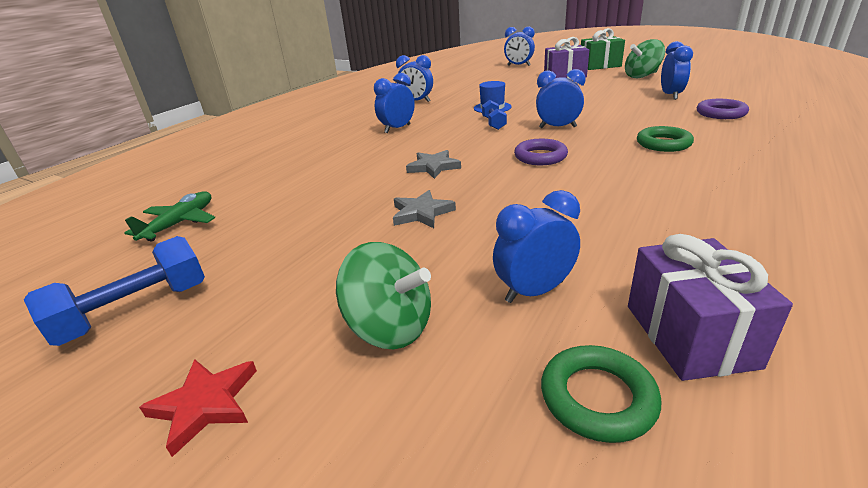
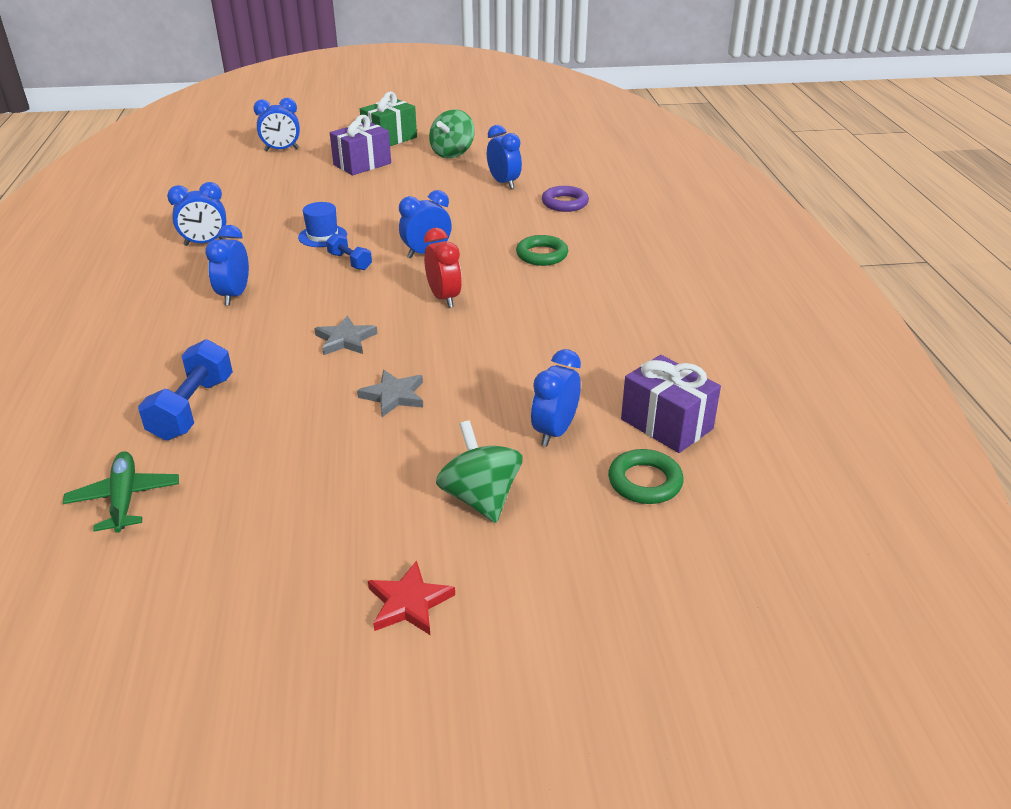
camera: 40 degrees left, 5 degrees up
blue dumbbell [24,236,205,346] -> blue dumbbell moved to [138,339,233,441]
green spinning top [336,242,431,349] -> green spinning top turned 105 degrees counterclockwise [436,420,523,523]
purple ring [514,139,568,165] -> red clock [424,228,462,308]

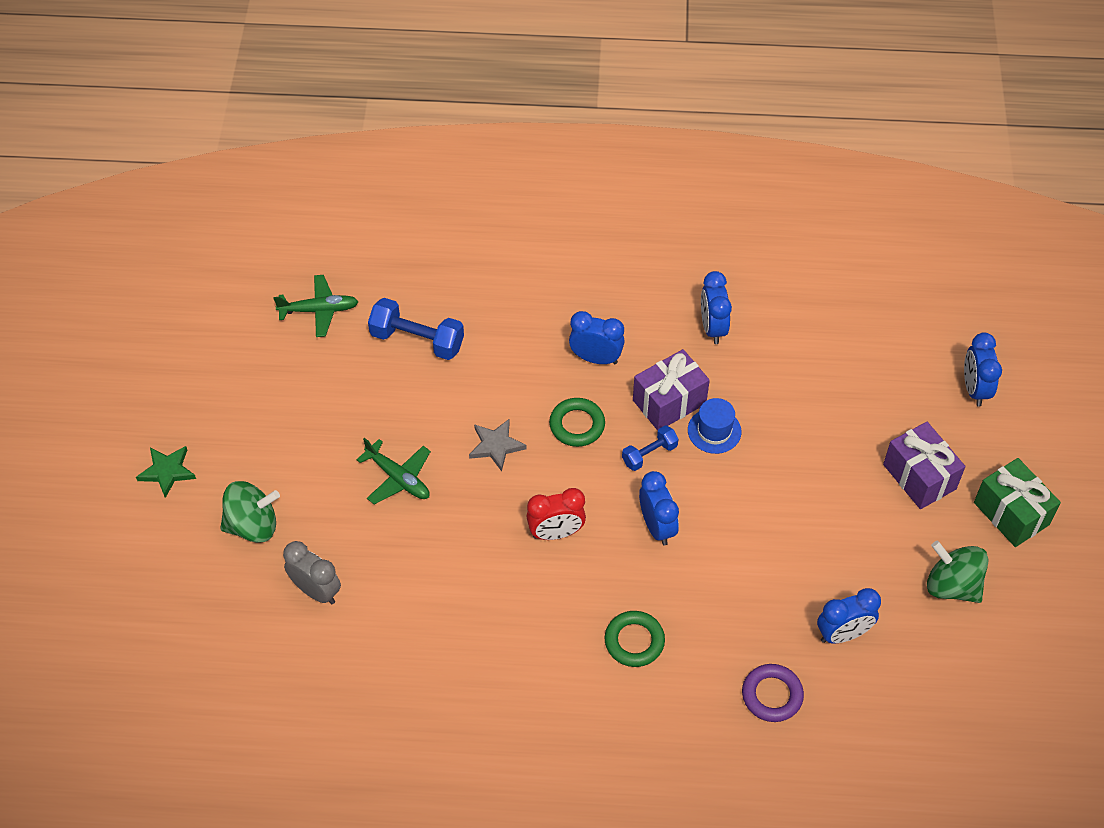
camera: 100 degrees right, 20 degrees up
grey star [357,370,423,417] -> green plane [356,438,431,504]
red star [368,560,455,635] -> green star [136,446,196,498]
blue clock [531,349,581,446] -> grey clock [283,541,341,604]
green ring [608,449,684,504] -> green ring moved to [549,398,605,447]
purple gift [621,355,721,453] -> purple gift moved to [633,349,710,431]

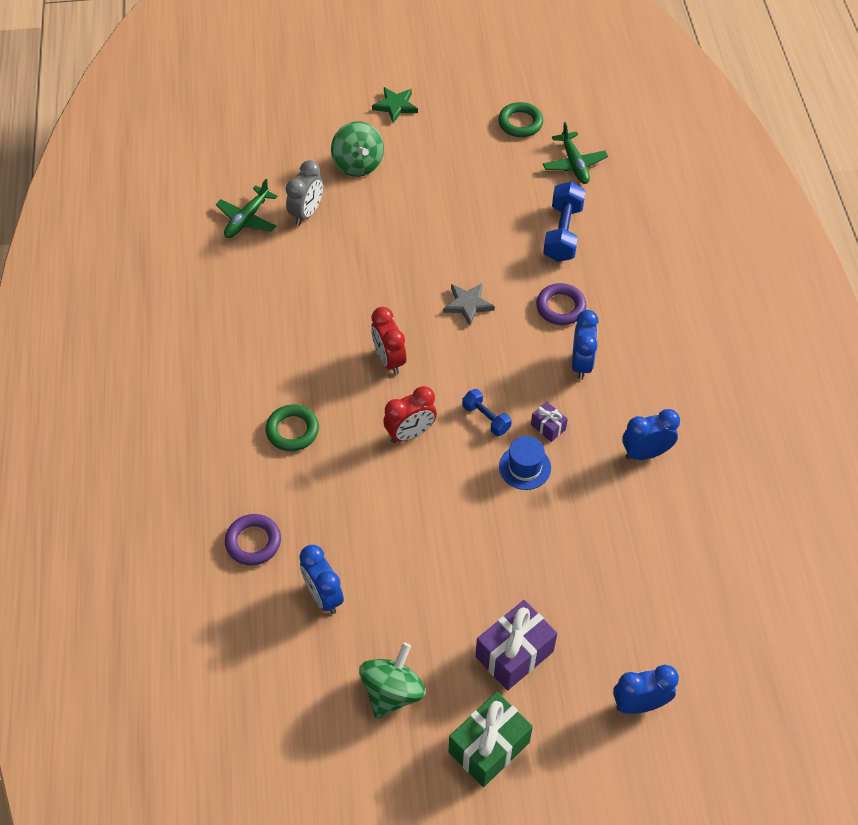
camera: 80 degrees right, 0 degrees up
green plane [356,438,431,504] -> green plane moved to [216,179,278,238]
green ring [549,398,605,447] -> green ring moved to [498,102,543,137]
purple gift [633,349,710,431] -> purple gift [531,402,568,442], size x0.50
blue clock [639,471,679,545] -> red clock [383,386,437,443]
none -> purple ring [536,283,586,325]

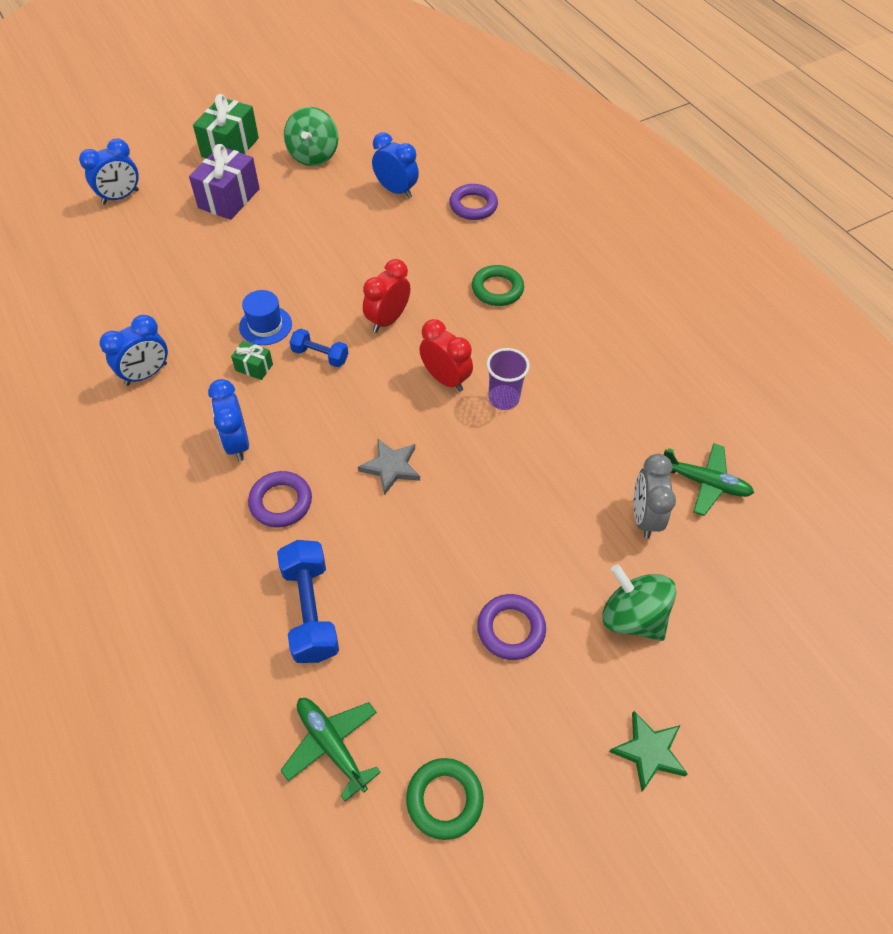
camera: 155 degrees right, 0 degrees up
green plane [216,179,278,238] -> green plane turned 105 degrees clockwise [664,443,754,516]
purple gift [531,402,568,442] -> green gift [231,341,273,380]
none -> purple ring [477,594,546,660]
none -> purple cup [487,348,530,410]

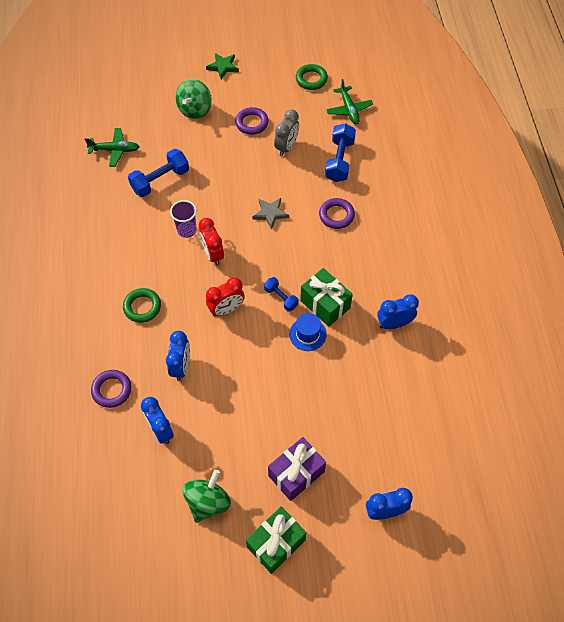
camera: 155 degrees left, 5 degrees up
blue clock [208,379,249,461] -> blue clock moved to [166,331,190,381]
green gift [231,341,273,380] -> green gift [300,268,353,327], size x2.01
green spinning top [602,564,677,641] -> green spinning top turned 45 degrees clockwise [176,79,212,119]
grey clock [634,454,676,539] -> grey clock moved to [274,109,299,156]
green plane [664,443,754,516] -> green plane turned 135 degrees clockwise [85,128,139,167]
none -> blue dumbbell [128,149,189,197]

